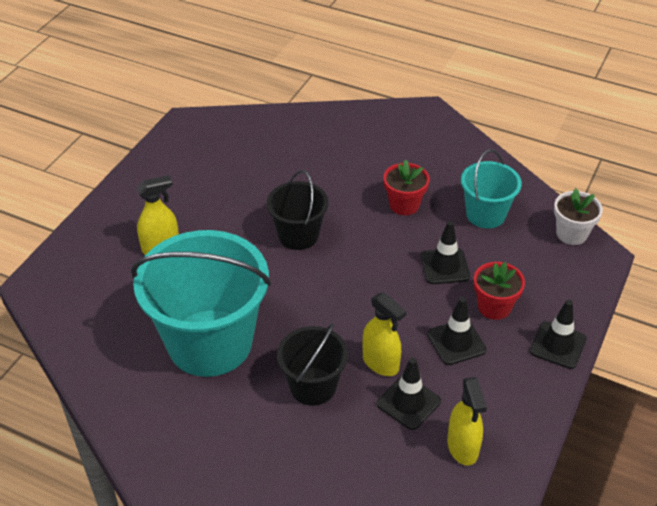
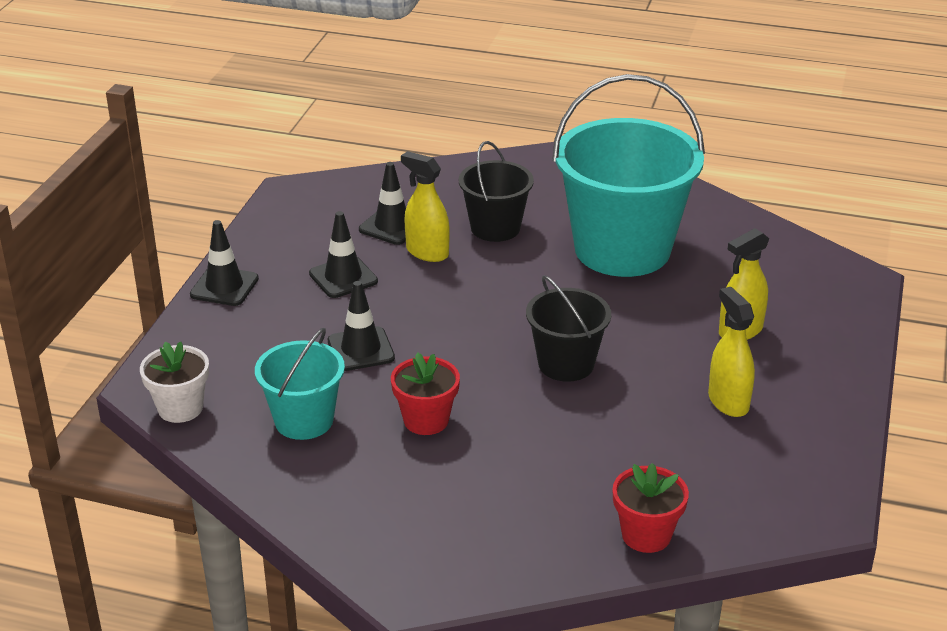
camera: 170 degrees right, 10 degrees down
yellow spray bottle [447,377,487,466] -> yellow spray bottle moved to [708,287,755,417]
red flower pot [474,262,525,320] -> red flower pot moved to [612,463,689,553]

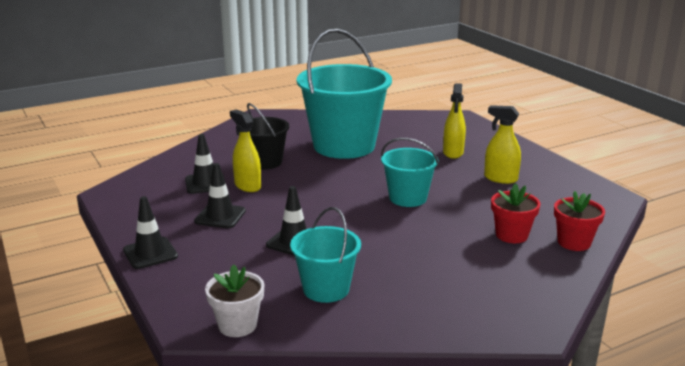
camera: 45 degrees left, 10 degrees down
red flower pot [391,353,460,435] -> red flower pot moved to [491,183,541,243]
yellow spray bottle [401,151,450,262] -> yellow spray bottle turned 60 degrees clockwise [230,109,261,192]
black bucket [526,275,611,382] -> turquoise bucket [381,138,439,207]

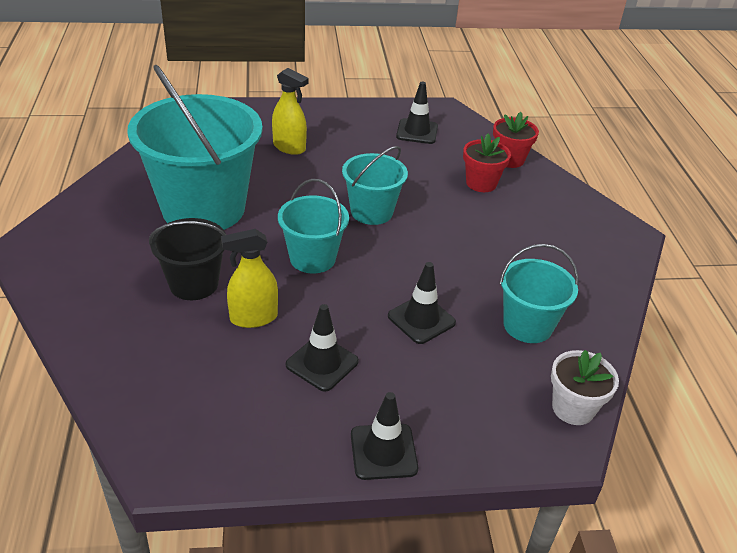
camera: 70 degrees left, 15 degrees up
black traffic cone [185,134,225,194] -> black traffic cone moved to [396,81,438,144]
yellow spray bottle [484,105,521,184] -> none
none -> turquoise bucket [278,179,349,273]

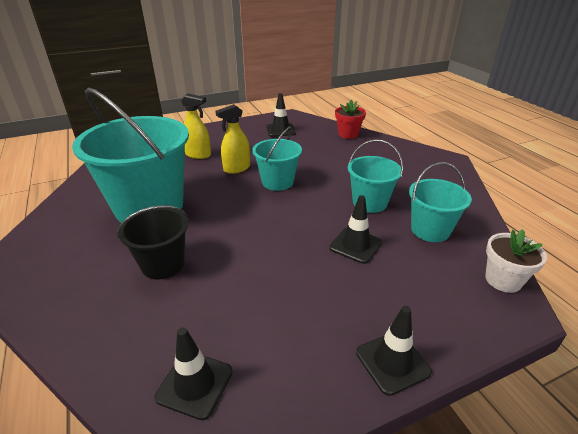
camera: 15 degrees left, 5 degrees down
yellow spray bottle [221,229,278,328] -> yellow spray bottle moved to [215,104,250,174]
turquoise bucket [278,179,349,273] -> turquoise bucket moved to [348,140,403,213]
black traffic cone [286,304,359,392] -> black traffic cone moved to [155,327,232,420]
red flower pot [463,134,511,192] -> none

